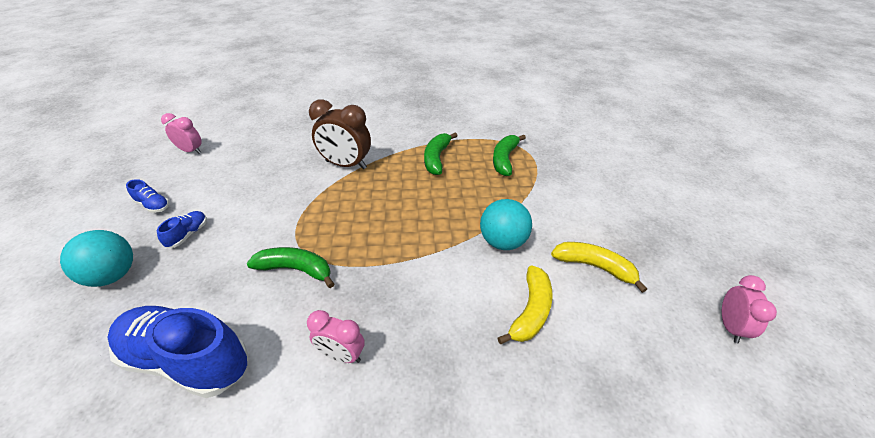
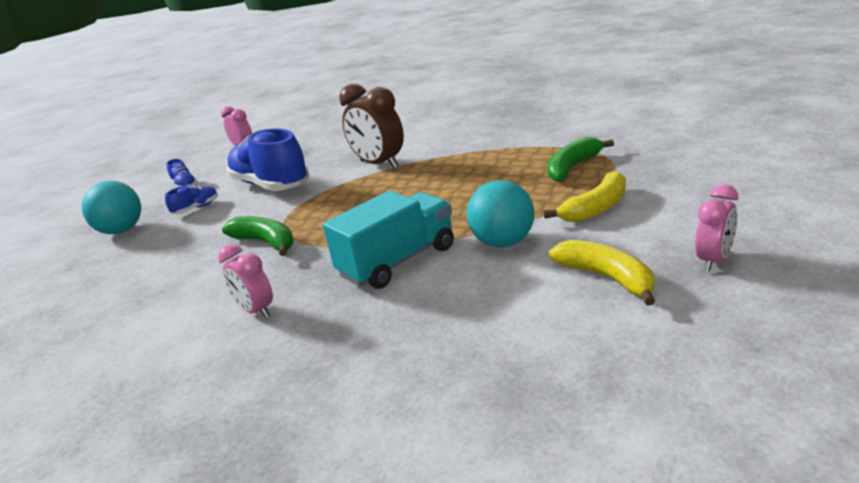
camera: 30 degrees right, 15 degrees down
blue shoe [107,306,248,398] -> blue shoe moved to [226,128,309,191]
green banana [424,132,458,175] -> none
yellow banana [498,265,553,344] -> yellow banana moved to [544,171,626,222]
pink clock [722,275,777,343] -> pink clock moved to [695,184,738,272]
none -> turquoise truck [323,191,454,289]

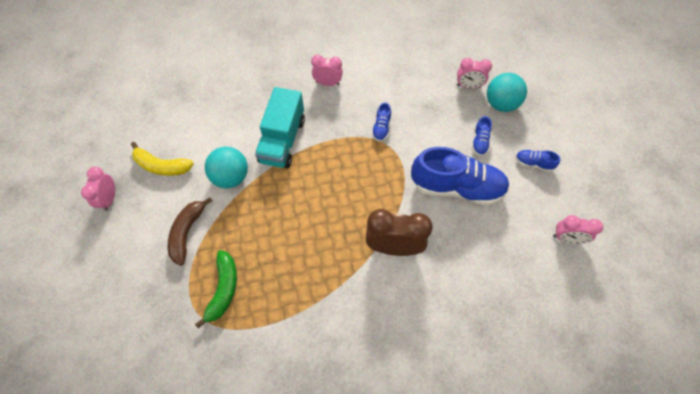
camera: 140 degrees right, 35 degrees up
green banana [222,216,294,256] -> blue shoe [372,102,391,141]
yellow banana [544,171,626,222] -> brown banana [168,198,212,266]
none -> pink clock [457,58,492,89]

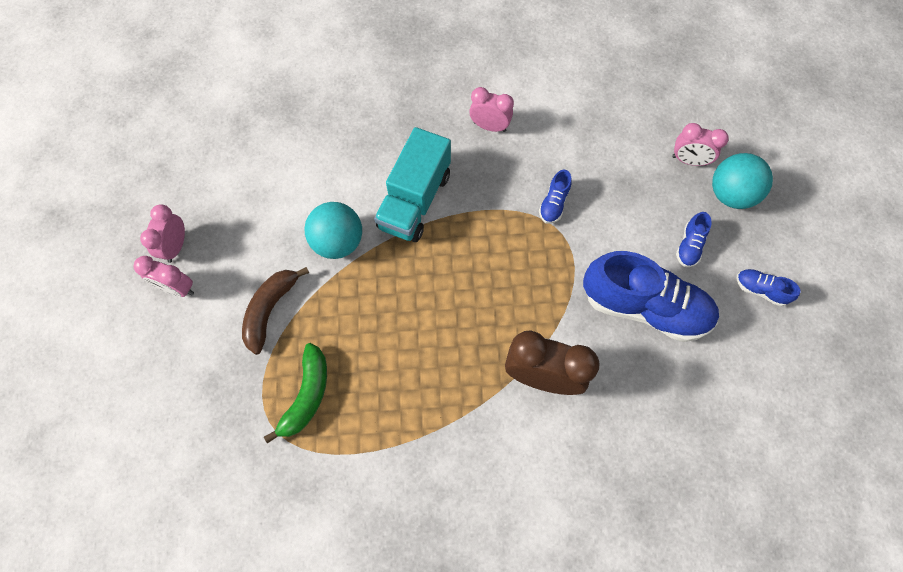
camera: 10 degrees right, 5 degrees up
yellow banana [131,142,194,176] -> none
pink clock [553,215,603,244] -> pink clock moved to [133,256,194,297]

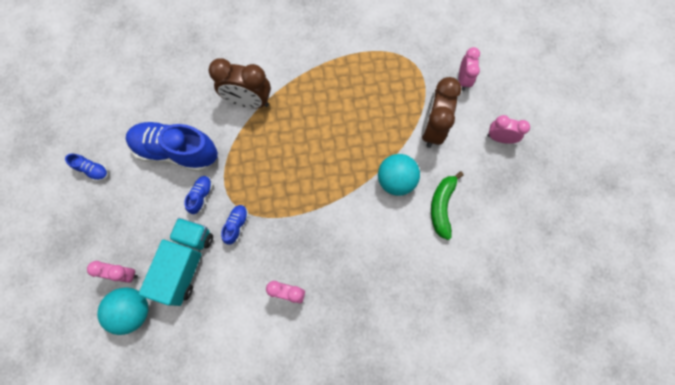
camera: 175 degrees right, 5 degrees up
pink clock [140,204,185,263] -> pink clock moved to [459,47,480,91]
brown banana [242,267,309,355] -> brown clock [422,77,461,148]
green banana [264,343,327,444] -> green banana moved to [431,172,463,240]
turquoise truck [374,127,451,242] -> turquoise truck moved to [138,218,213,306]
blue shoe [676,212,712,267] -> blue shoe moved to [184,176,213,214]
turquoise ball [712,153,773,209] -> turquoise ball moved to [97,287,148,335]

